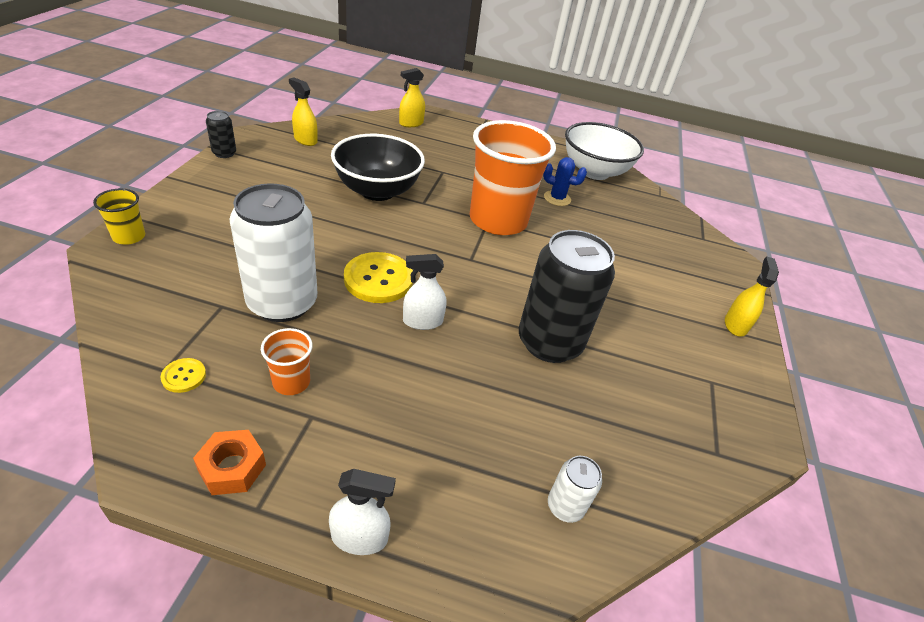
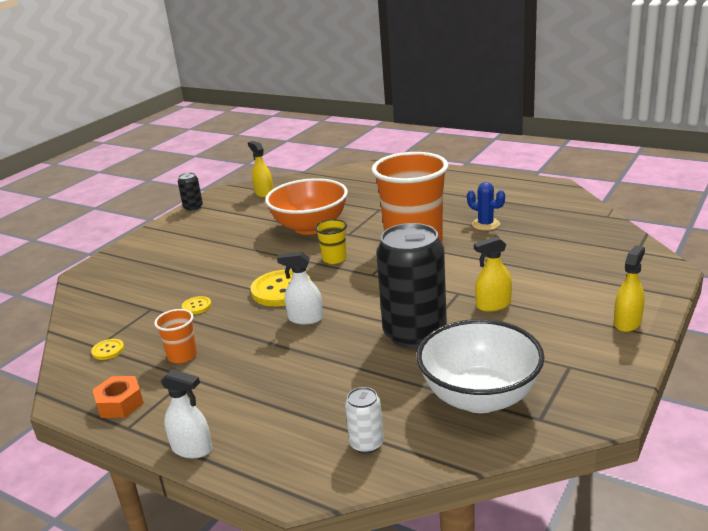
camera: 25 degrees right, 15 degrees down
yellow cup [93,189,145,245] -> yellow cup moved to [315,219,347,264]
white can [229,183,317,322] -> yellow button [182,296,212,314]
black bowl [331,134,425,201] -> orange bowl [265,178,348,235]
yellow spray bottle [399,68,425,127] -> yellow spray bottle moved to [474,236,512,312]
white bowl [565,122,644,180] -> white bowl moved to [417,319,545,413]

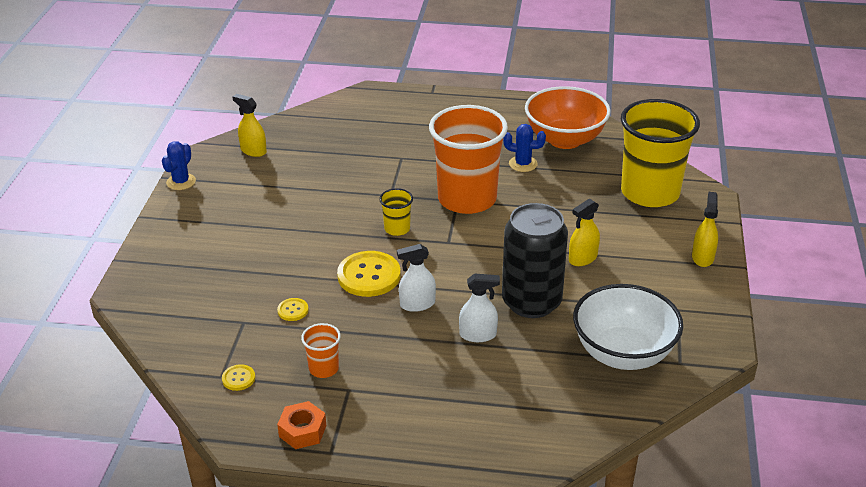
camera: 25 degrees left, 10 degrees up
white spray bottle [161,369,212,458] -> white spray bottle moved to [459,273,500,342]
black can [178,173,203,211] -> blue cactus [162,141,196,190]
orange bowl [265,178,348,235] -> orange bowl moved to [525,86,611,149]
white can [345,387,384,453] -> none
none -> yellow cup [621,99,700,207]

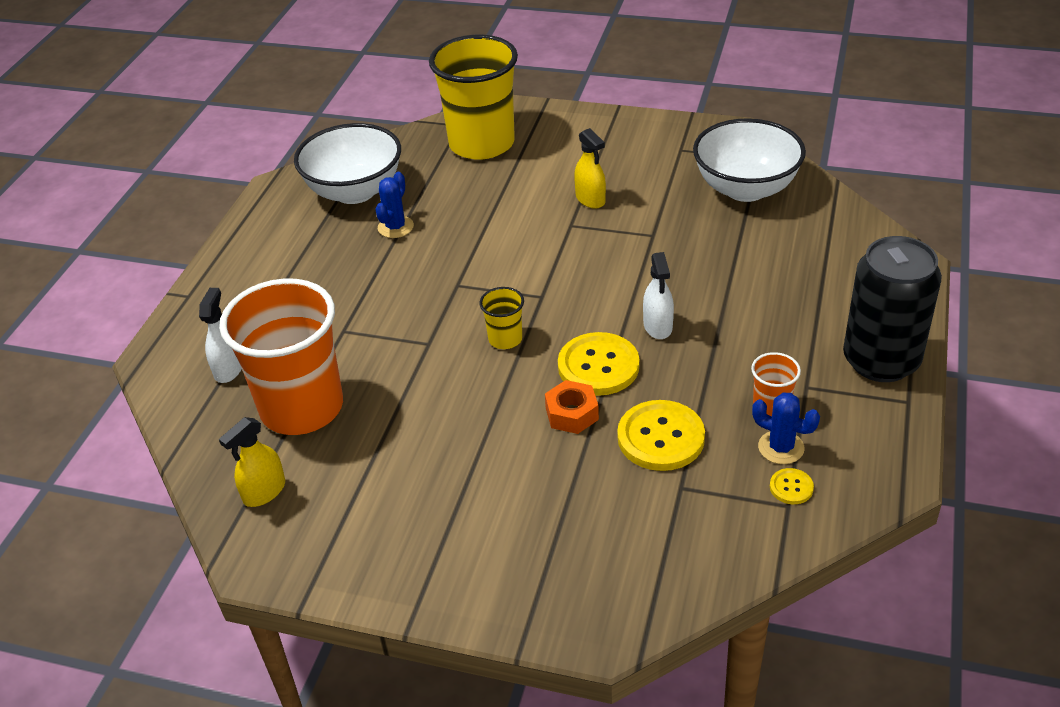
camera: 80 degrees left, 5 degrees up
blue cactus [162,141,196,190] -> blue cactus moved to [752,392,820,464]
yellow button [277,298,309,321] -> yellow button [617,400,705,471], size x2.12
orange nut [277,401,326,449] -> orange nut moved to [545,380,599,434]
orange cup [429,105,508,214] -> orange cup moved to [219,278,343,435]
white spray bottle [459,273,500,342] -> white spray bottle moved to [199,288,242,383]
black can [502,203,568,318] -> black can moved to [843,236,942,382]
orange bowl [525,86,611,149] -> white bowl [294,123,401,204]
yellow spray bottle [692,192,718,267] -> none

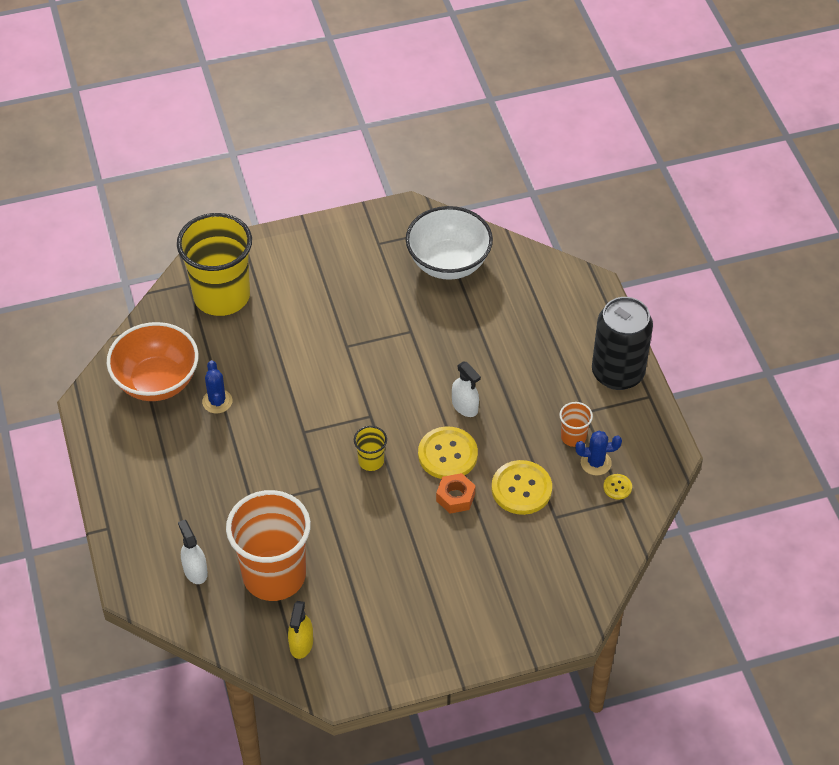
camera: 35 degrees left, 10 degrees up
white bowl [294,123,401,204] -> orange bowl [107,322,199,401]
yellow spray bottle [574,128,606,209] -> none

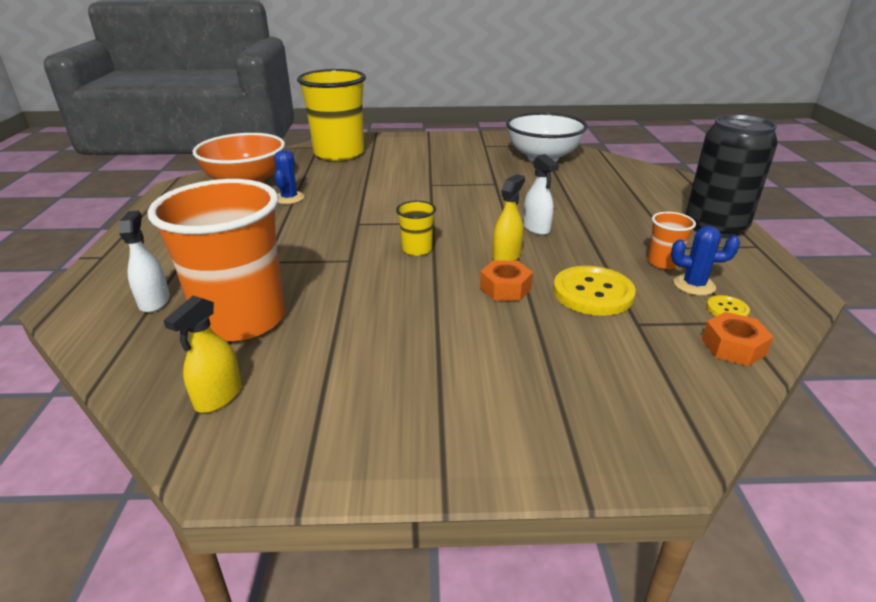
camera: 15 degrees right, 20 degrees down
yellow button [418,427,478,479] -> yellow spray bottle [493,174,525,261]
none -> orange nut [702,312,774,366]

